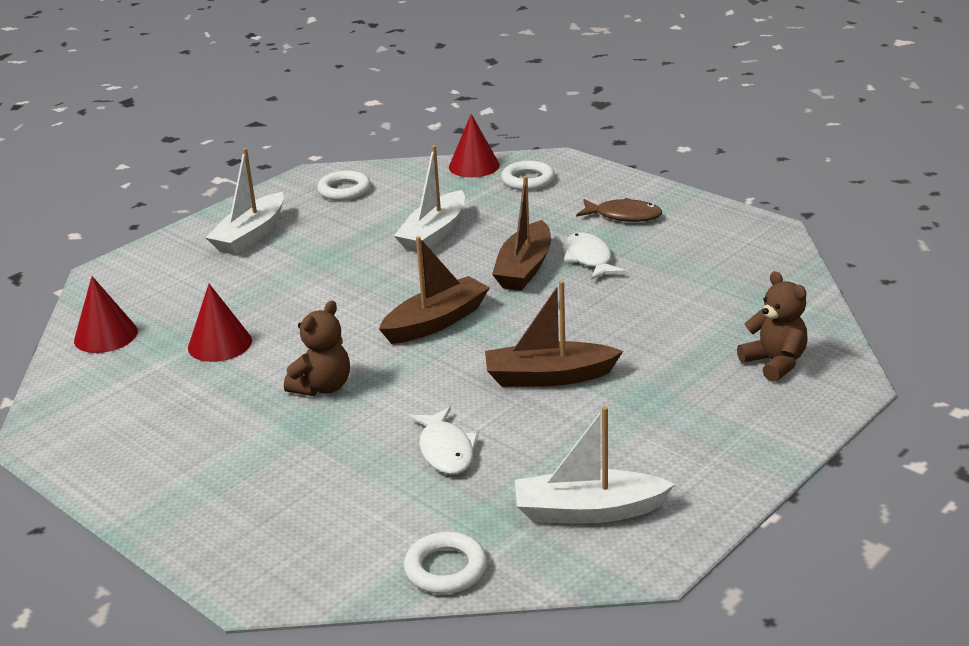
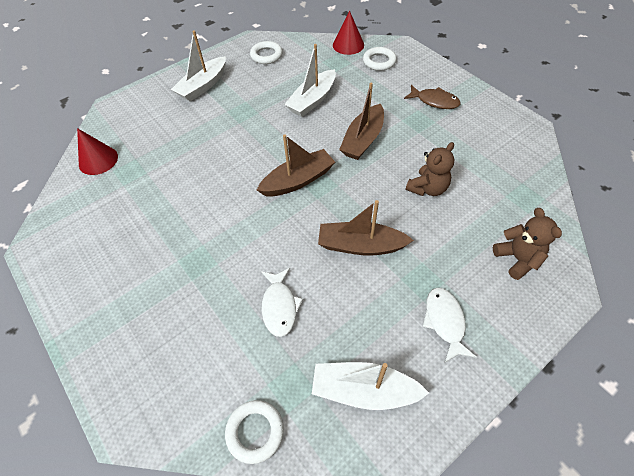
camera: 10 degrees right, 25 degrees up
red cone [188,284,252,362] -> none
brown teddy bear [284,301,350,396] -> brown teddy bear moved to [405,142,454,196]
white fish [564,232,626,280] -> white fish moved to [423,288,477,363]

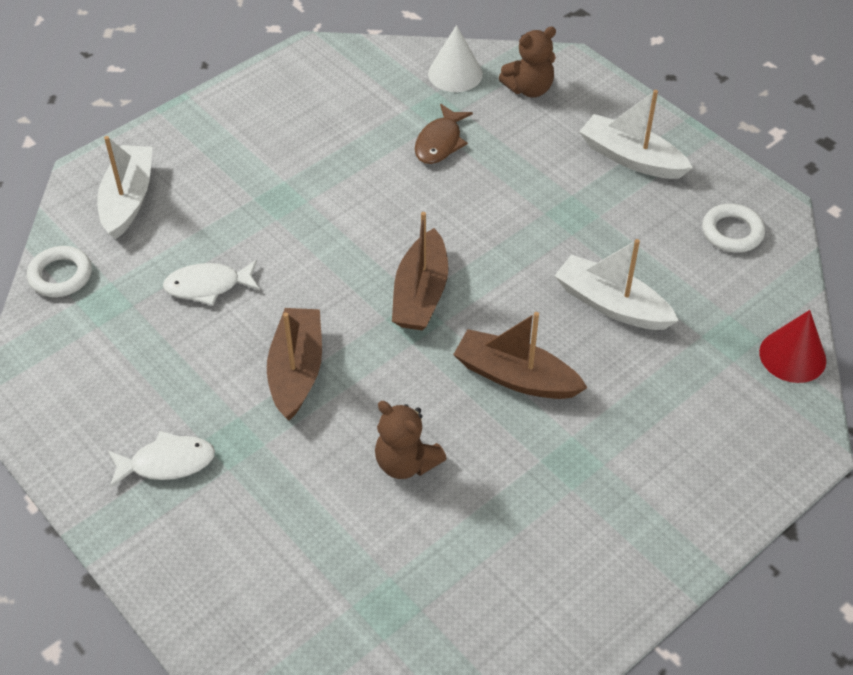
camera: 85 degrees right, 5 degrees down
red cone [77,128,118,175] -> white cone [428,25,483,92]
brown boat [257,134,335,196] -> brown boat turned 45 degrees clockwise [392,212,448,330]
white boat [312,362,429,410] -> white boat moved to [97,136,153,239]
white ring [363,47,397,71] -> none
brown fish [404,85,460,109] -> brown fish moved to [415,104,473,164]
brown teddy bear [493,208,562,280] -> brown teddy bear moved to [499,26,556,97]

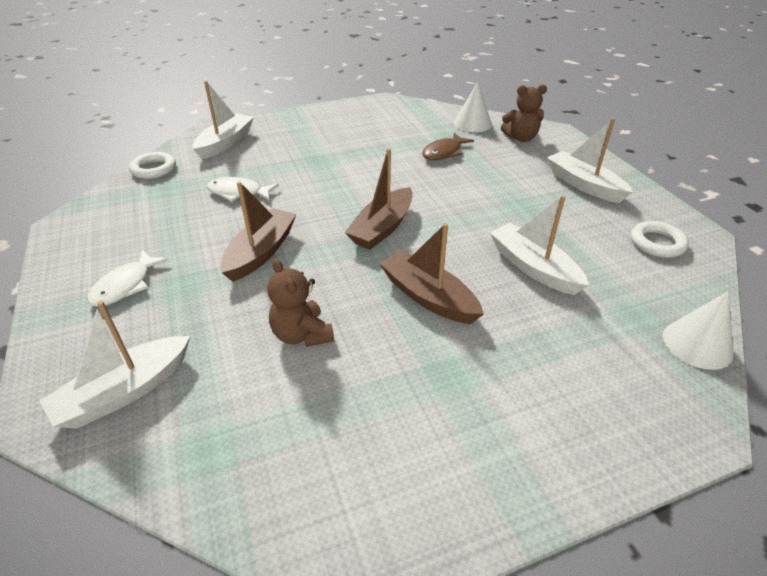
camera: 20 degrees right, 10 degrees down
white fish [108,431,215,488] -> white fish turned 105 degrees clockwise [87,250,169,307]
red cone [759,310,826,383] -> white cone [663,292,733,370]
none -> white boat [40,301,190,428]

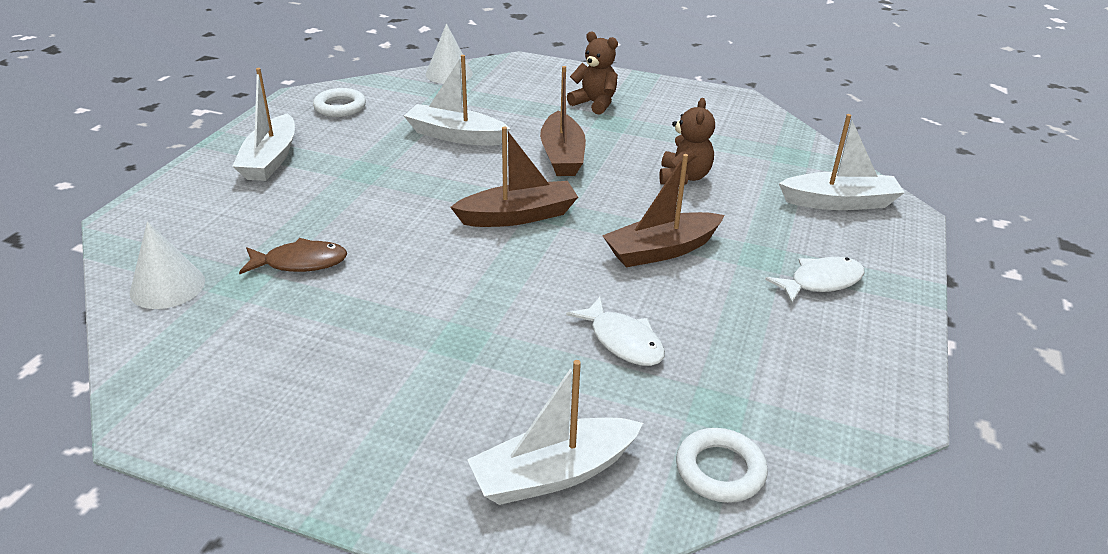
camera: 140 degrees left, 5 degrees down
white boat [490,195,589,295] -> white boat turned 105 degrees clockwise [404,55,510,146]
brown teddy bear [501,85,547,142] -> brown teddy bear moved to [567,32,618,115]

